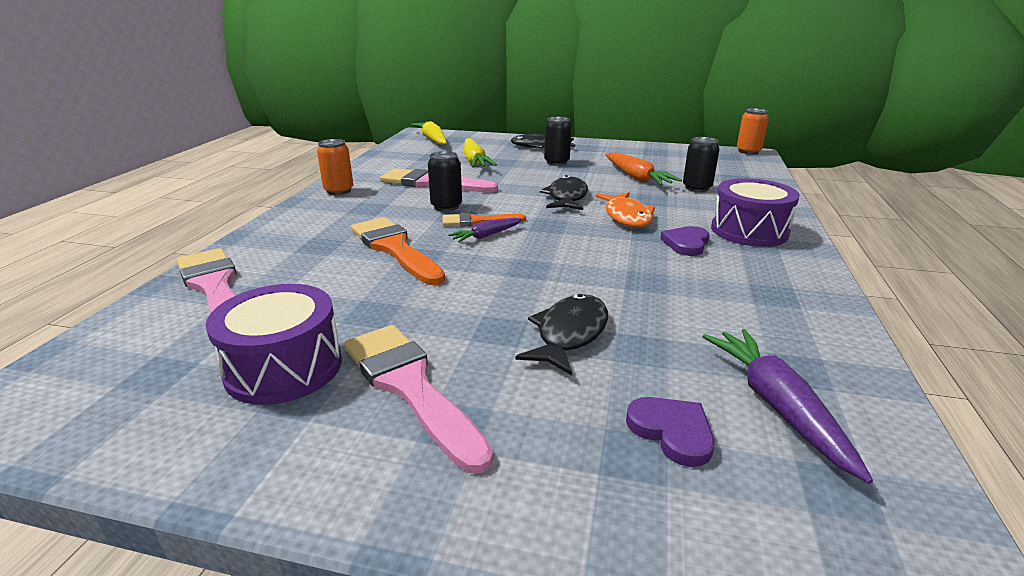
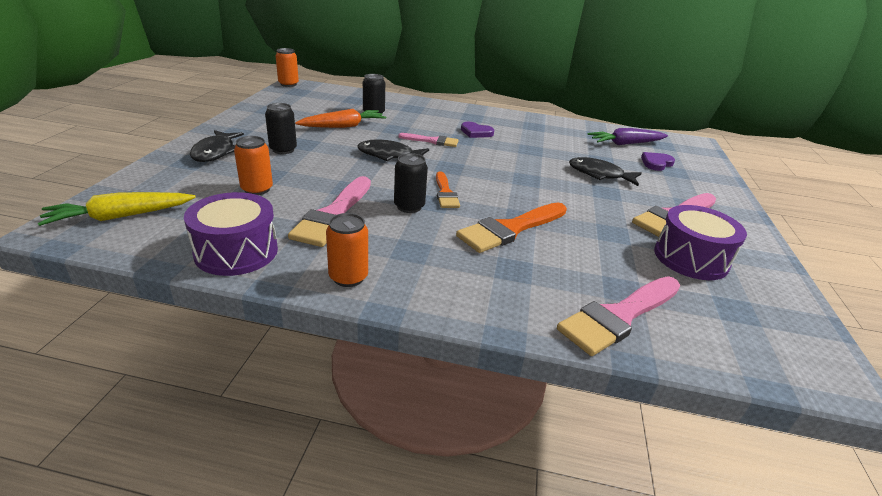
camera: 95 degrees left, 5 degrees up
purple carrot [448,218,522,242] -> none
yellow carrot [464,138,497,168] -> orange can [234,136,273,195]
orange fish [596,192,655,227] -> pink brush [398,133,459,147]
purple drum [711,178,800,247] -> purple drum moved to [184,192,278,276]

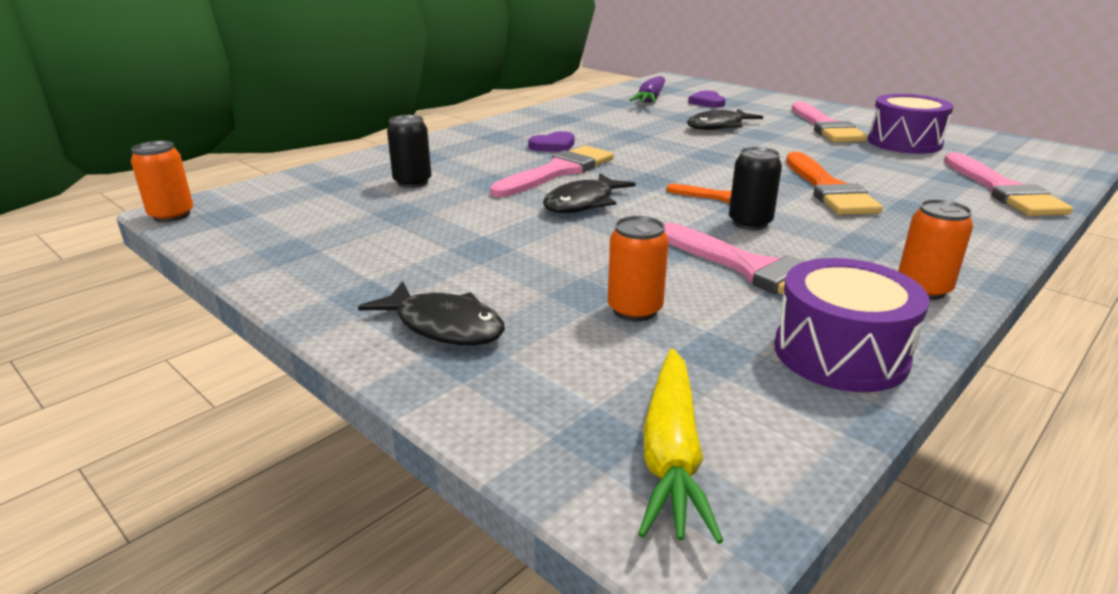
camera: 55 degrees left, 5 degrees down
black can [265,103,297,154] -> none
orange carrot [295,109,386,128] -> none
pink brush [398,133,459,147] -> pink brush [490,146,614,197], size x1.69

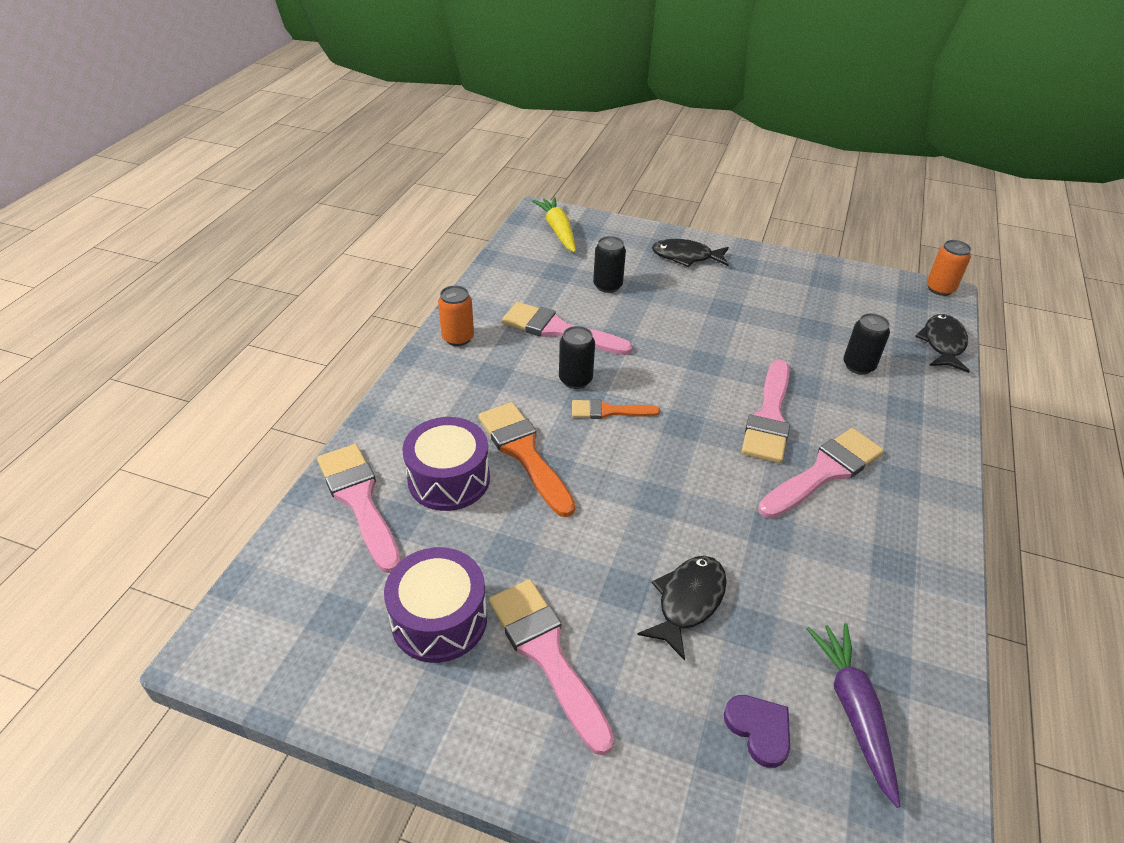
camera: 155 degrees right, 15 degrees up
purple heart [528,131,575,152] -> pink brush [758,428,884,519]
black fish [543,173,636,213] -> black fish moved to [915,314,970,373]
orange can [608,216,669,321] -> black can [593,236,626,293]
purple drum [774,258,929,392] -> purple drum moved to [402,417,490,511]

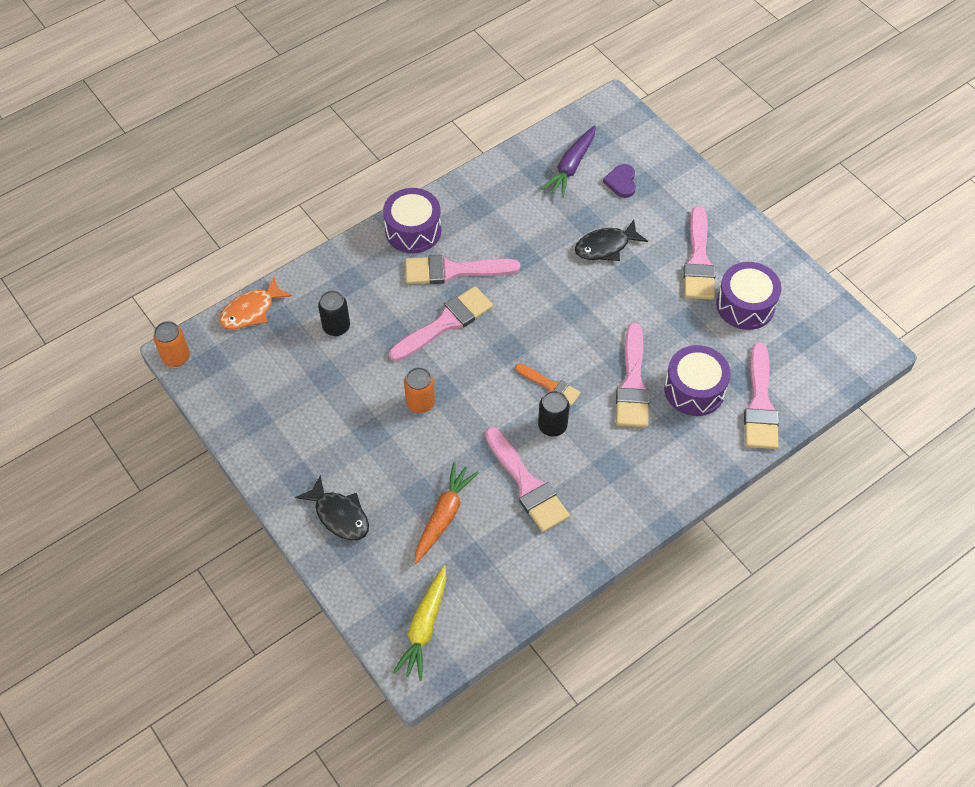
camera: 145 degrees left, 15 degrees up
orange can [438,285,474,346] -> orange can moved to [404,367,435,413]
orange brush [478,402,576,517] -> pink brush [616,323,650,428]
black can [593,236,626,293] -> orange carrot [414,462,479,564]
black fish [915,314,970,373] -> orange fish [219,276,292,329]
none -> purple drum [383,188,441,253]

